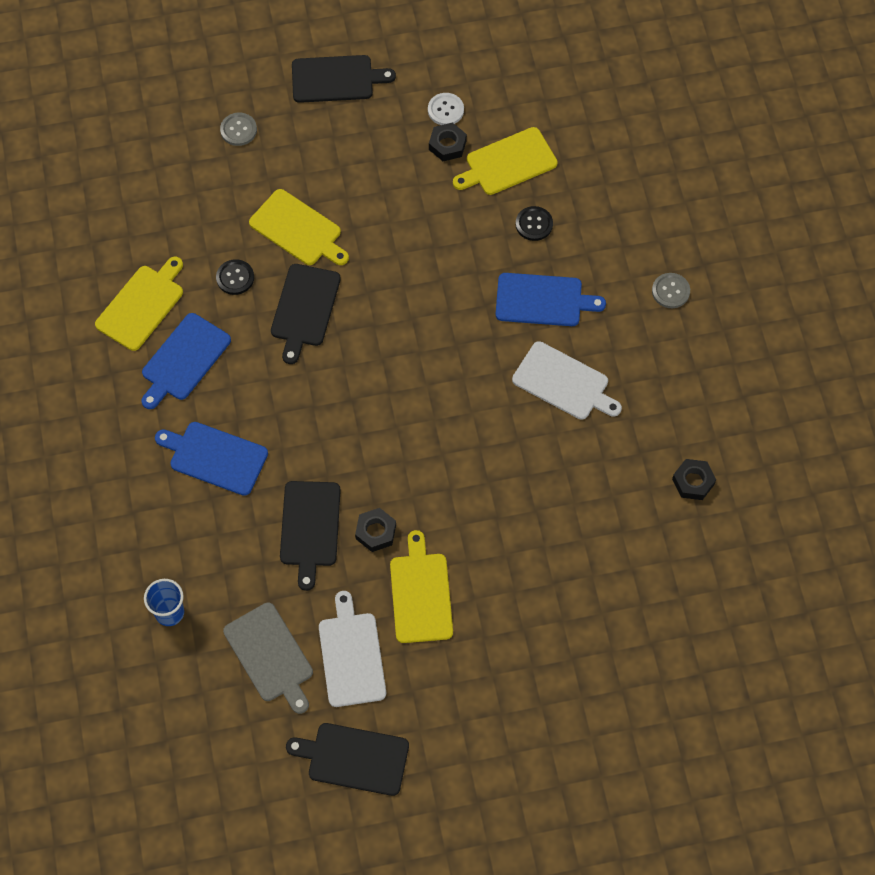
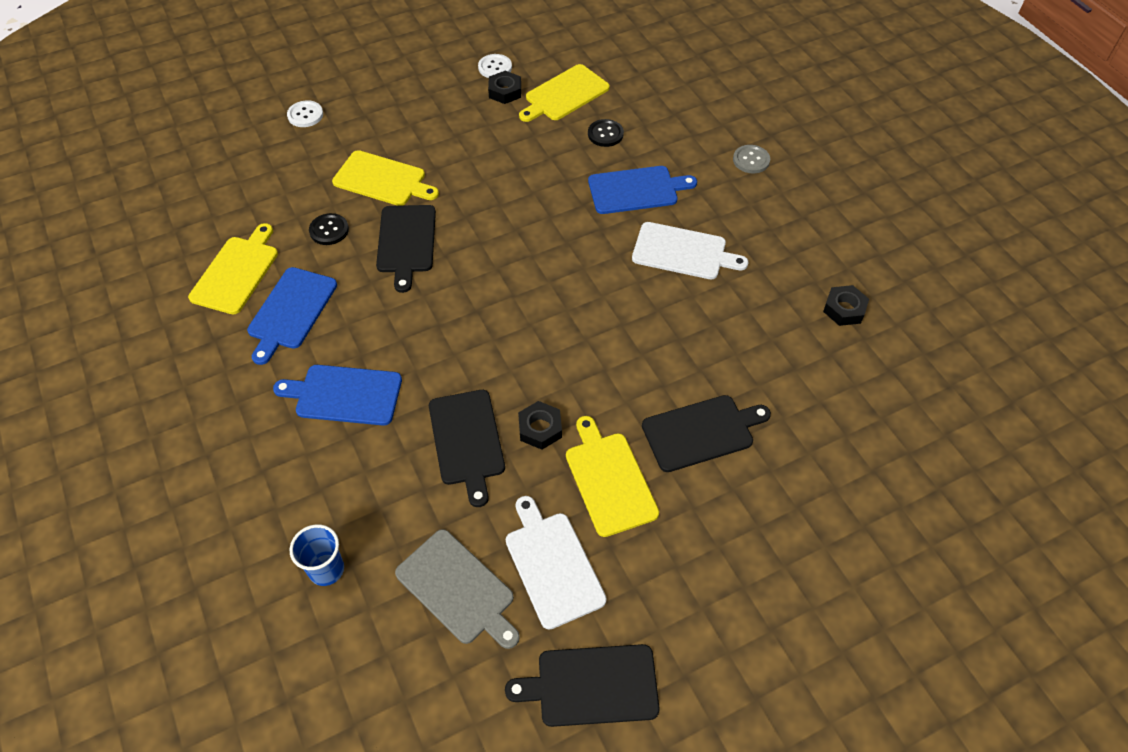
camera: 15 degrees left, 10 degrees down
grey button [220,113,257,146] -> white button [287,100,323,127]
black cutting board [292,55,396,103] -> black cutting board moved to [642,395,771,472]

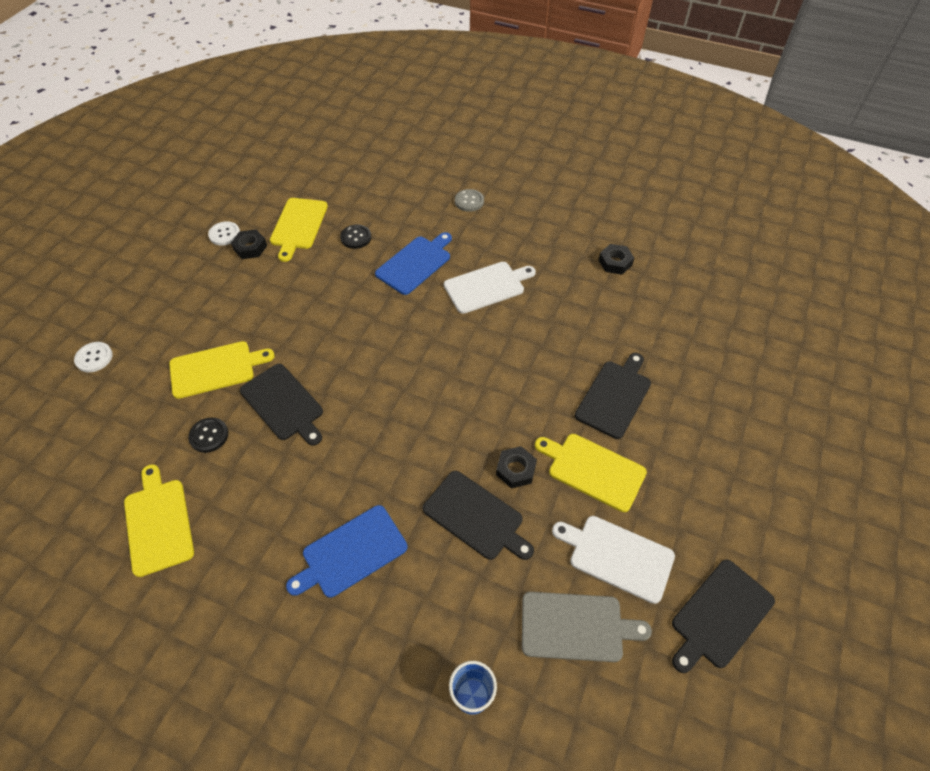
camera: 40 degrees left, 0 degrees up
blue cutting board [247,267,337,365] -> none

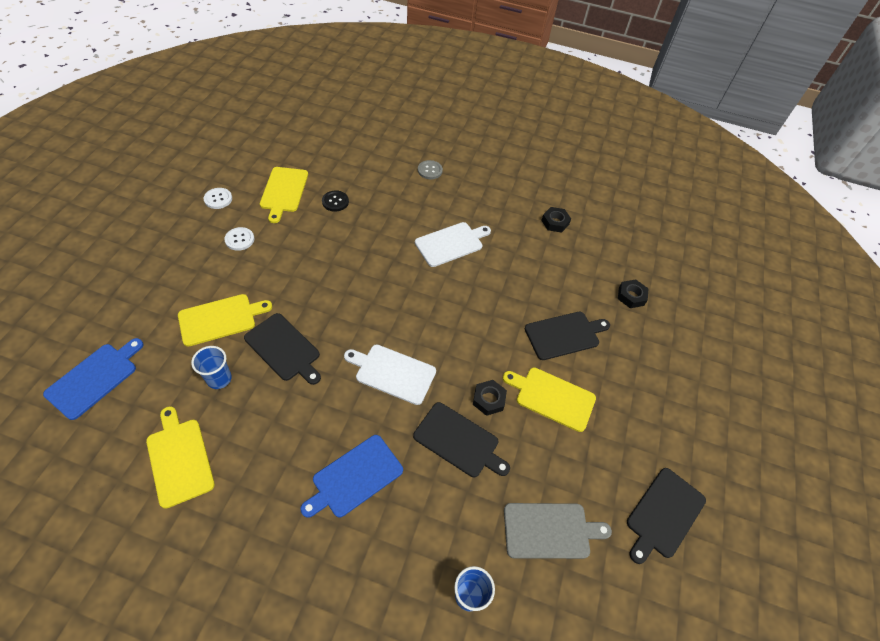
camera: 10 degrees left, 0 degrees up
white button [74,342,113,372] -> white button moved to [224,227,254,251]
black button [188,417,228,453] -> blue cup [191,346,232,389]
black nut [231,229,267,259] -> black nut moved to [618,279,649,308]
blue cutting board [375,232,452,295] -> blue cutting board moved to [43,338,143,420]
white cutting board [552,516,675,604] -> white cutting board moved to [344,345,436,405]
black cutting board [575,353,651,439] -> black cutting board turned 45 degrees clockwise [525,312,610,360]

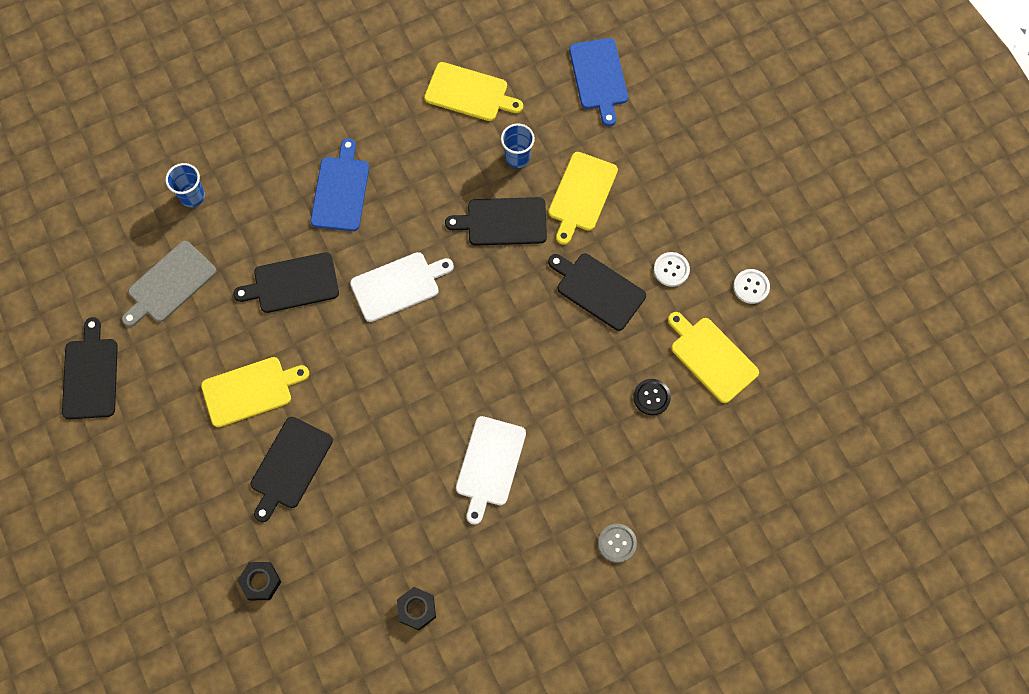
camera: 140 degrees right, 15 degrees up
black nut [473,380,507,416] -> none
none -> black cutting board [548,254,646,331]

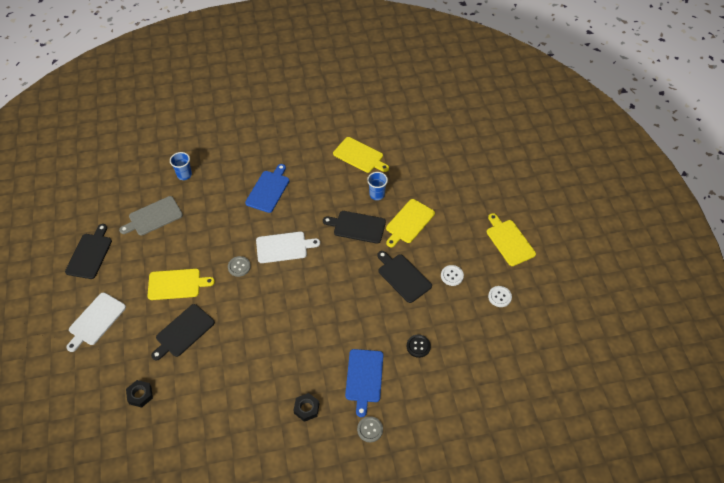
camera: 15 degrees right, 15 degrees down
black cutting board [233,252,339,313] -> none
black nut [397,587,436,630] -> black nut moved to [293,393,319,422]
white cutting board [456,416,526,525] -> white cutting board moved to [66,292,126,352]
blue cutting board [569,38,628,126] -> blue cutting board moved to [345,349,383,417]
yellow cutting board [668,312,759,403] -> yellow cutting board moved to [487,213,536,266]
none -> grey button [228,256,251,277]

